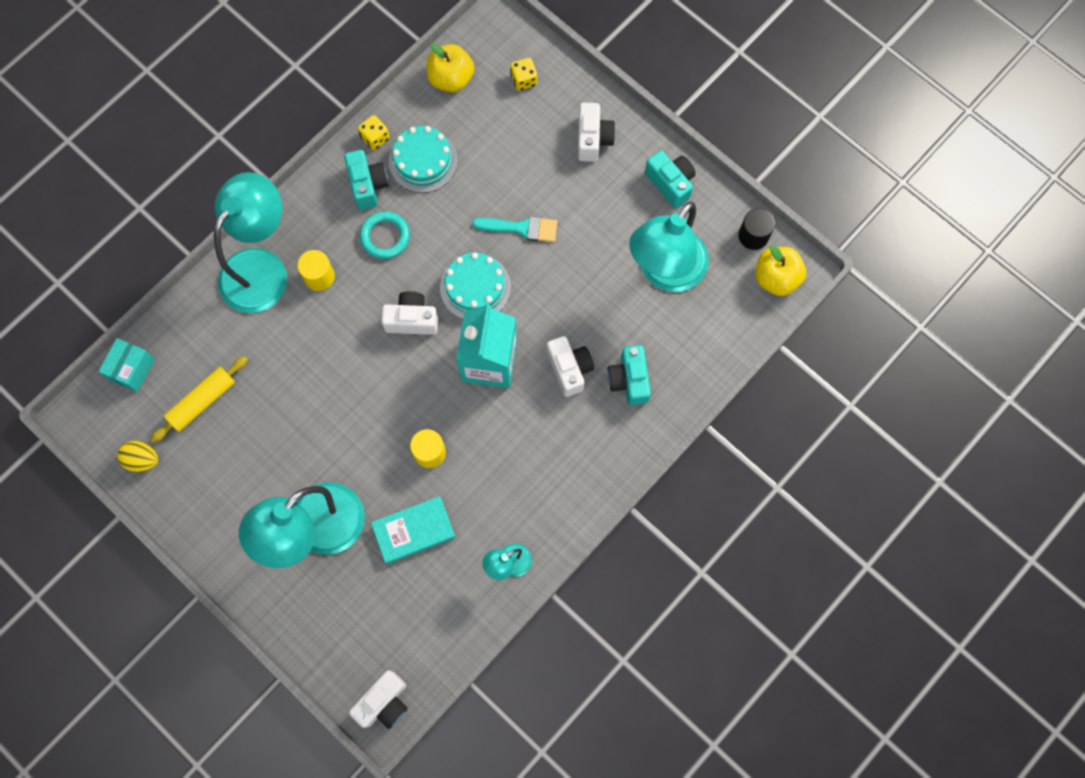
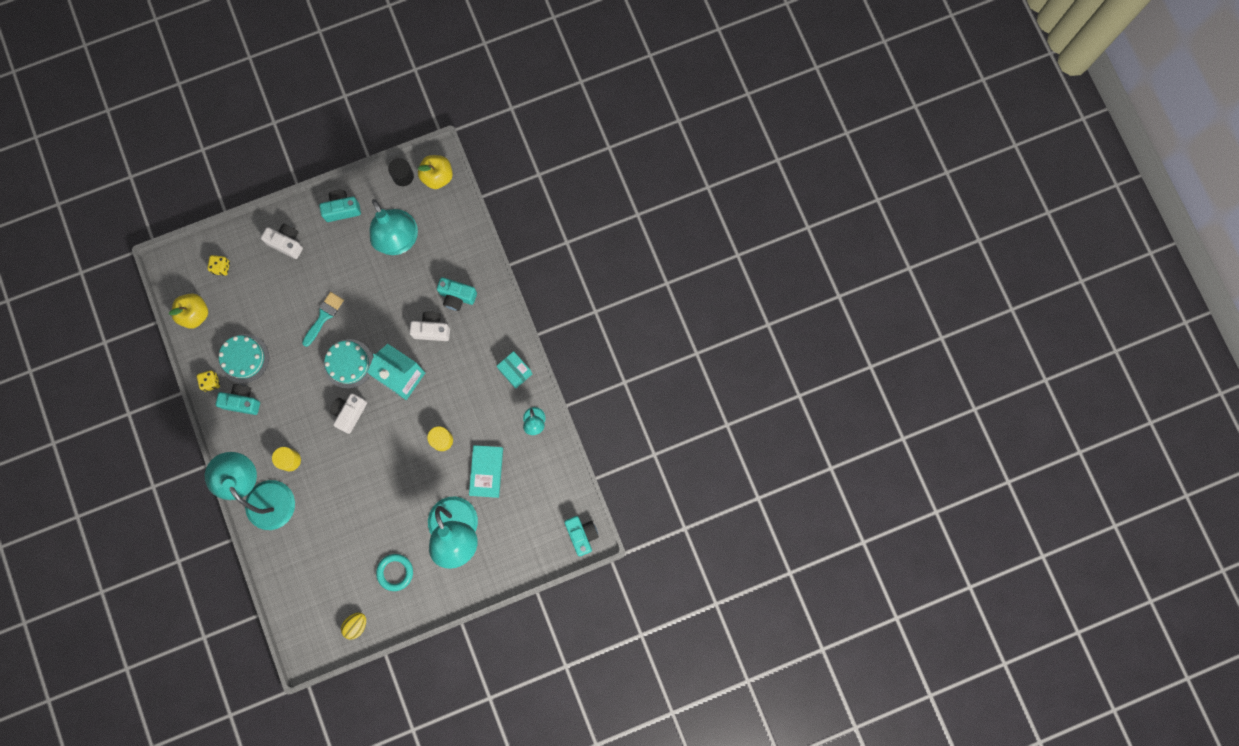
camera: 65 degrees left, 5 degrees up
turquoise box [98,338,155,392] -> turquoise box moved to [497,351,532,389]
yellow rolling pin [150,356,248,443] -> none
white camera [349,670,408,729] -> turquoise camera [564,516,599,556]
turquoise ring [360,211,410,259] -> turquoise ring moved to [376,554,413,591]

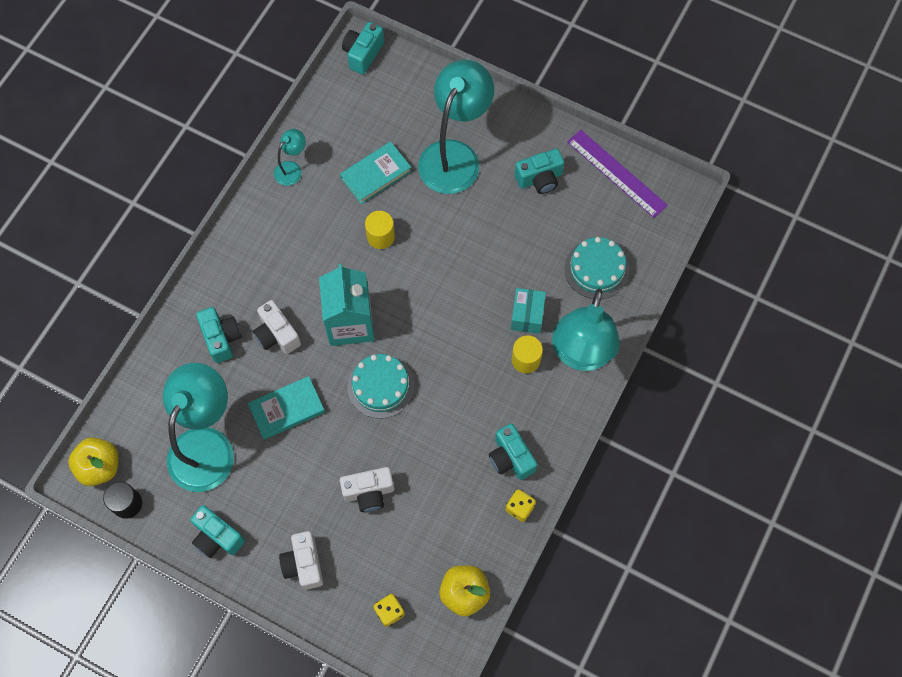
camera: 130 degrees left, 10 degrees down
turquoise cake [219,334,269,383] -> turquoise cake moved to [565,237,629,299]
turquoise brush [302,292,344,347] -> none
white camera [330,393,367,434] -> white camera moved to [340,467,394,512]
yellow egg [341,613,366,640] -> purple ruler [567,130,668,218]
turquoise ring [376,554,413,591] -> turquoise camera [515,149,564,194]
turquoise box [497,351,532,389] -> turquoise box moved to [511,288,546,334]
none -> turquoise book [248,376,325,440]

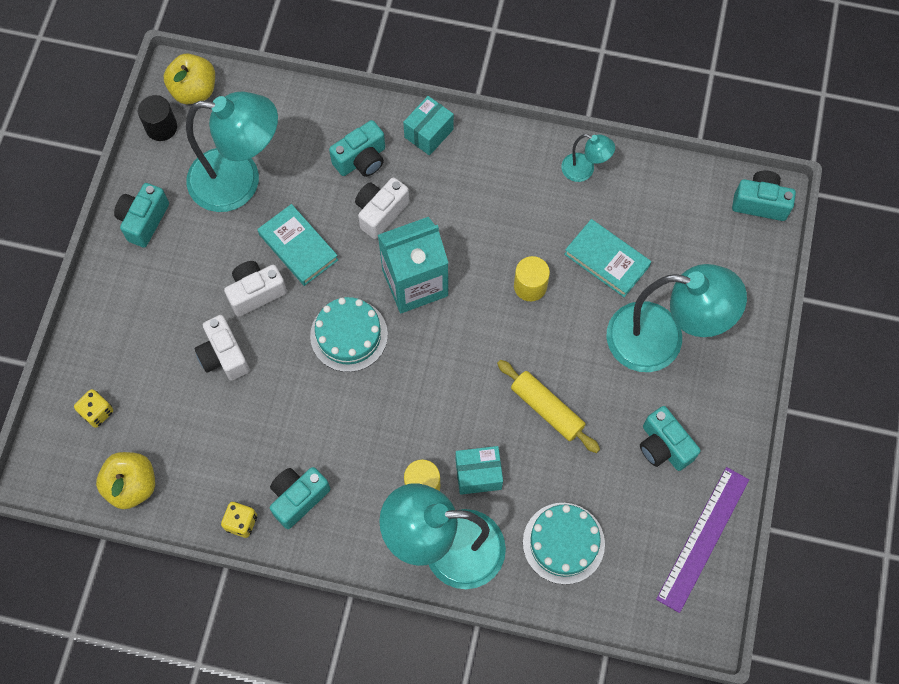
camera: 75 degrees right, 0 degrees up
white camera [279,531,323,590] -> white camera moved to [224,261,287,317]
none -> turquoise box [403,96,454,155]
none -> yellow rolling pin [497,360,600,453]

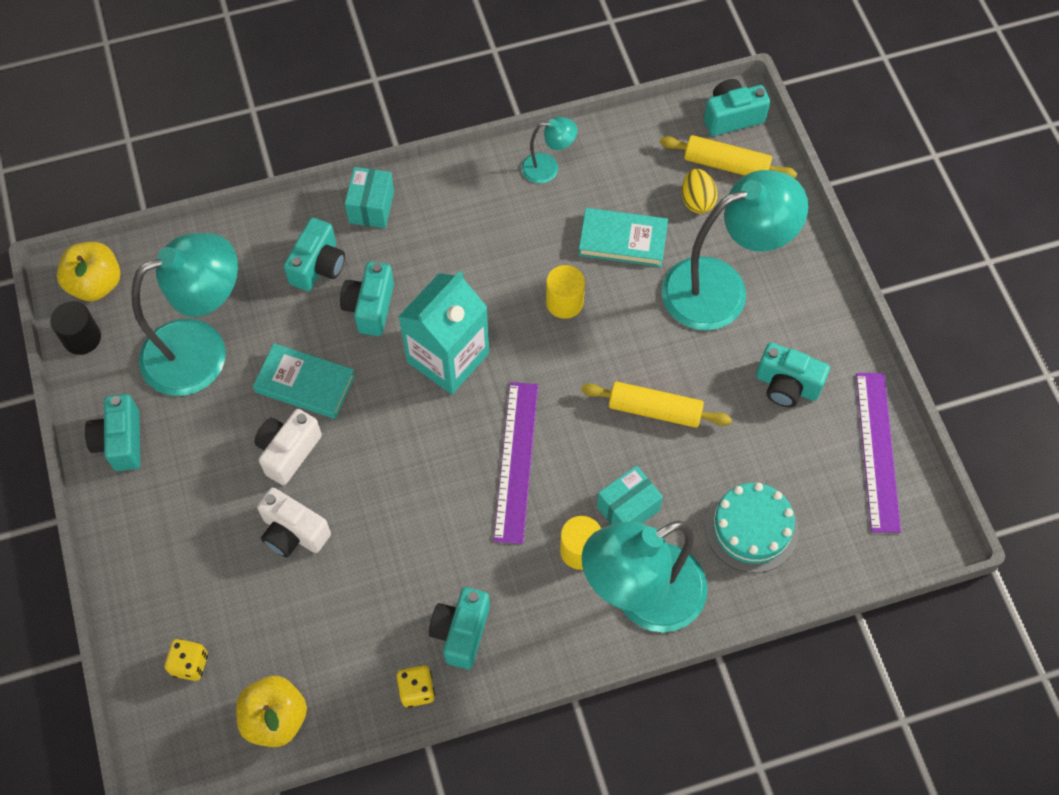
camera: 30 degrees left, 5 degrees down
turquoise cake [310,297,388,372] -> none
white camera [355,177,409,239] -> turquoise camera [340,262,394,336]
none -> purple ruler [494,382,538,544]
none -> yellow rolling pin [660,135,797,178]
none -> yellow egg [682,169,718,214]

